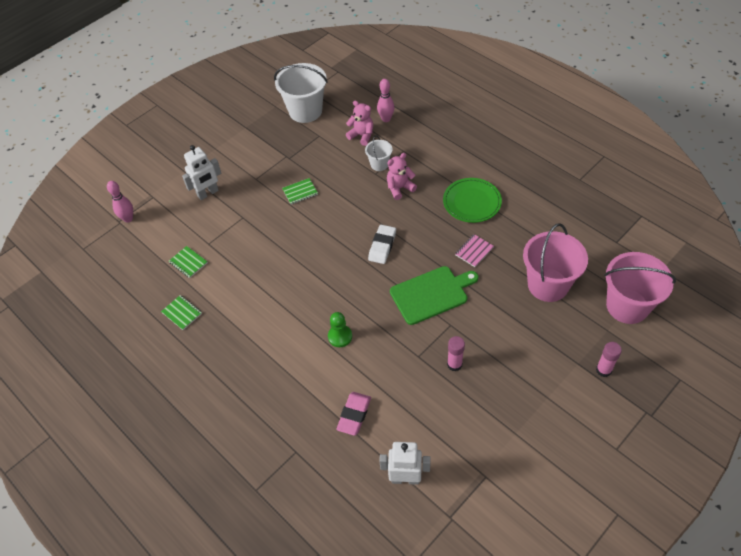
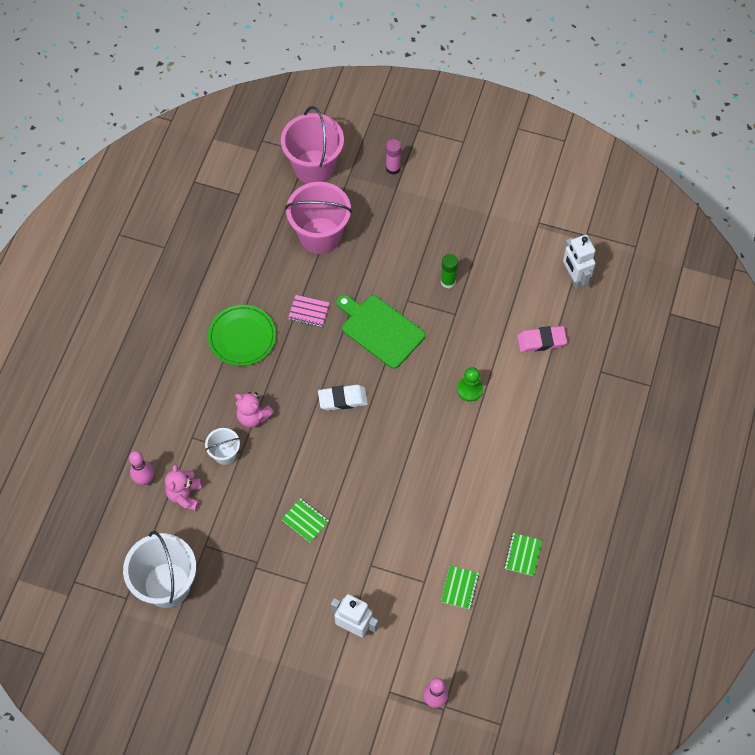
camera: 120 degrees left, 10 degrees up
pink glue stick [447,336,465,371] -> green glue stick [441,254,458,288]

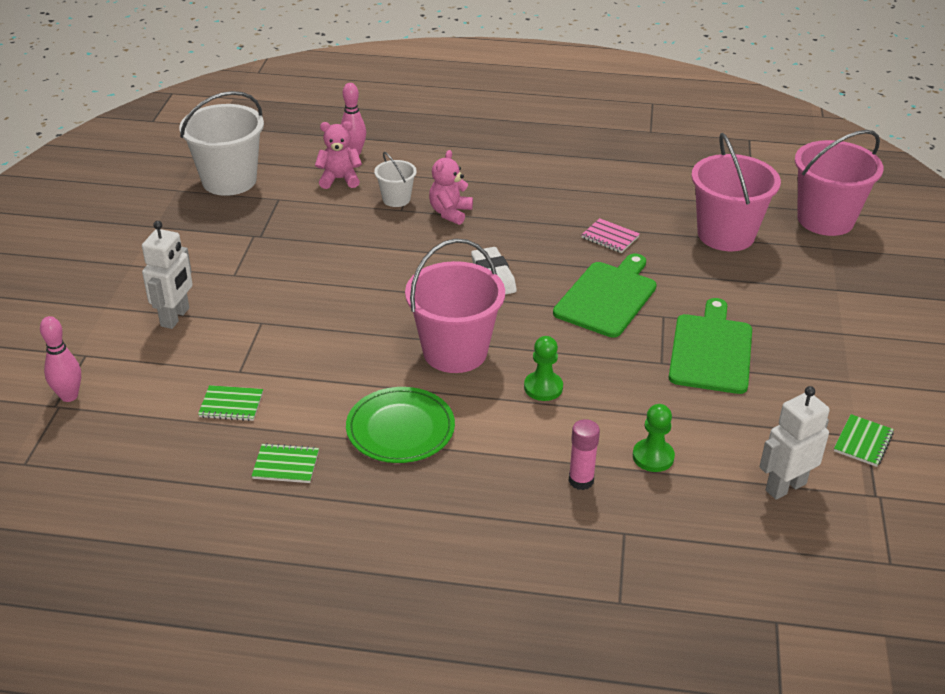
camera: 80 degrees right, 25 degrees down
green plate [208,305,276,366] -> green plate moved to [346,387,455,463]
green notebook [281,498,329,543] -> green notebook moved to [834,414,894,467]
pink notebook [288,295,329,327] -> pink notebook turned 60 degrees counterclockwise [581,218,640,253]
pink glue stick [386,139,401,175] -> pink glue stick moved to [568,419,600,490]
green glue stick [441,254,458,288] -> green cutting board [669,298,752,394]
pink eraser [517,326,567,352] -> green pawn [633,404,675,472]
none -> pink bucket [405,238,505,373]

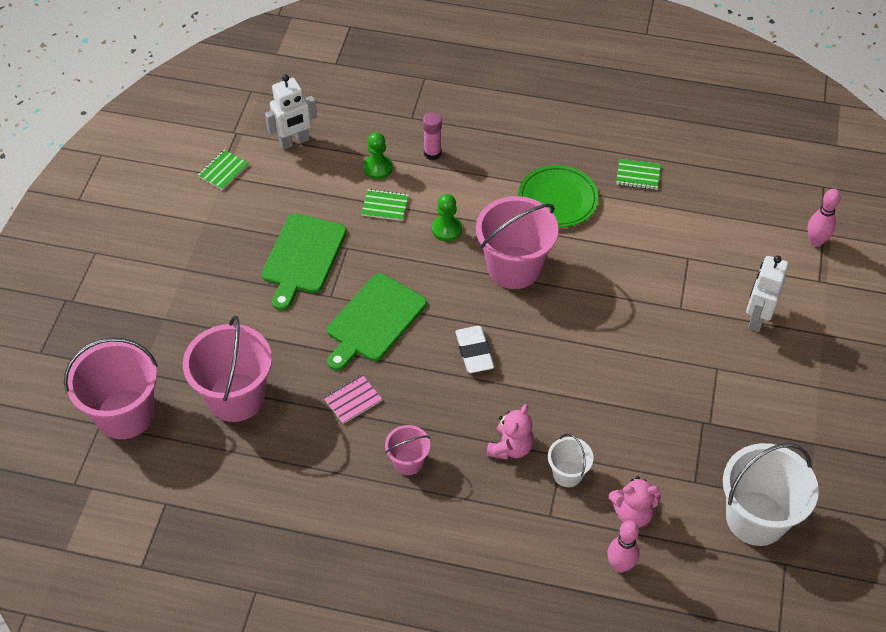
camera: 175 degrees left, 15 degrees up
green notebook [198,385,263,421] -> green notebook moved to [361,189,409,221]
pink notebook [581,218,640,253] -> pink notebook turned 75 degrees counterclockwise [324,374,382,424]
none -> pink bucket [385,425,430,475]

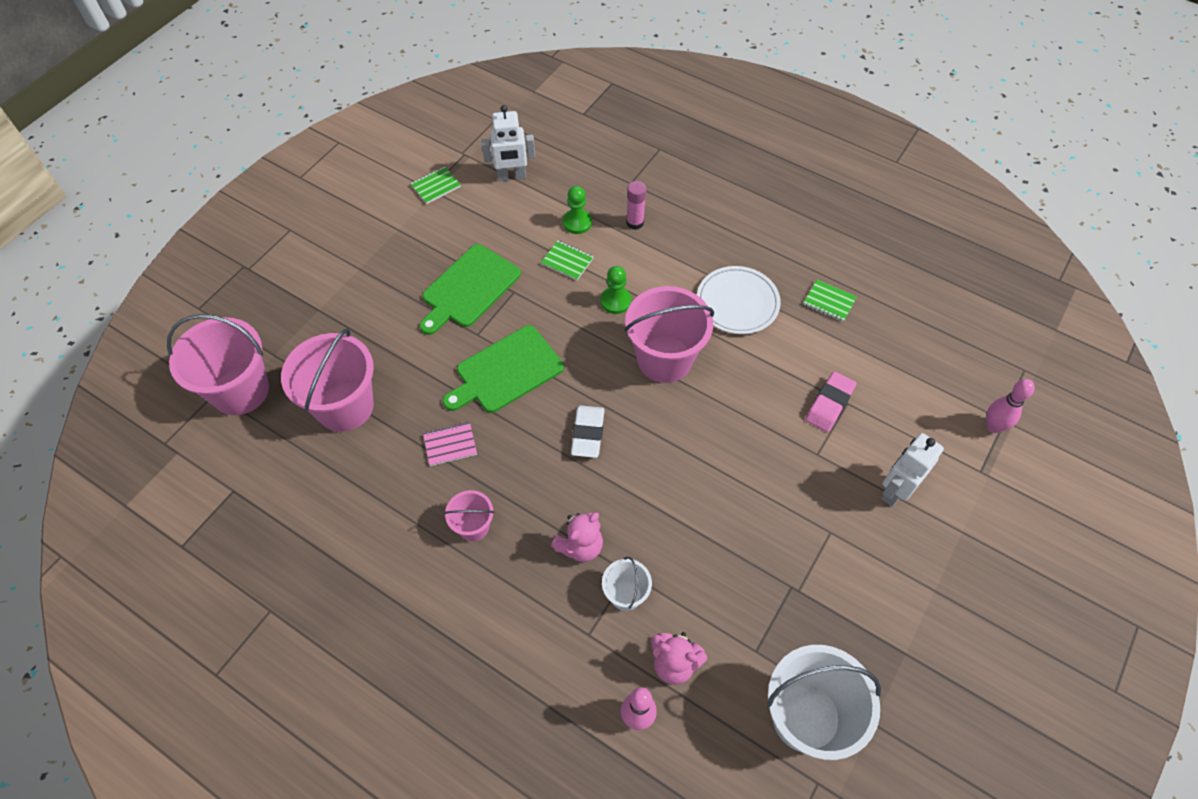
camera: 20 degrees right, 5 degrees up
green plate [518,165,599,227] -> white plate [697,266,781,334]
none -> pink eraser [805,371,856,432]

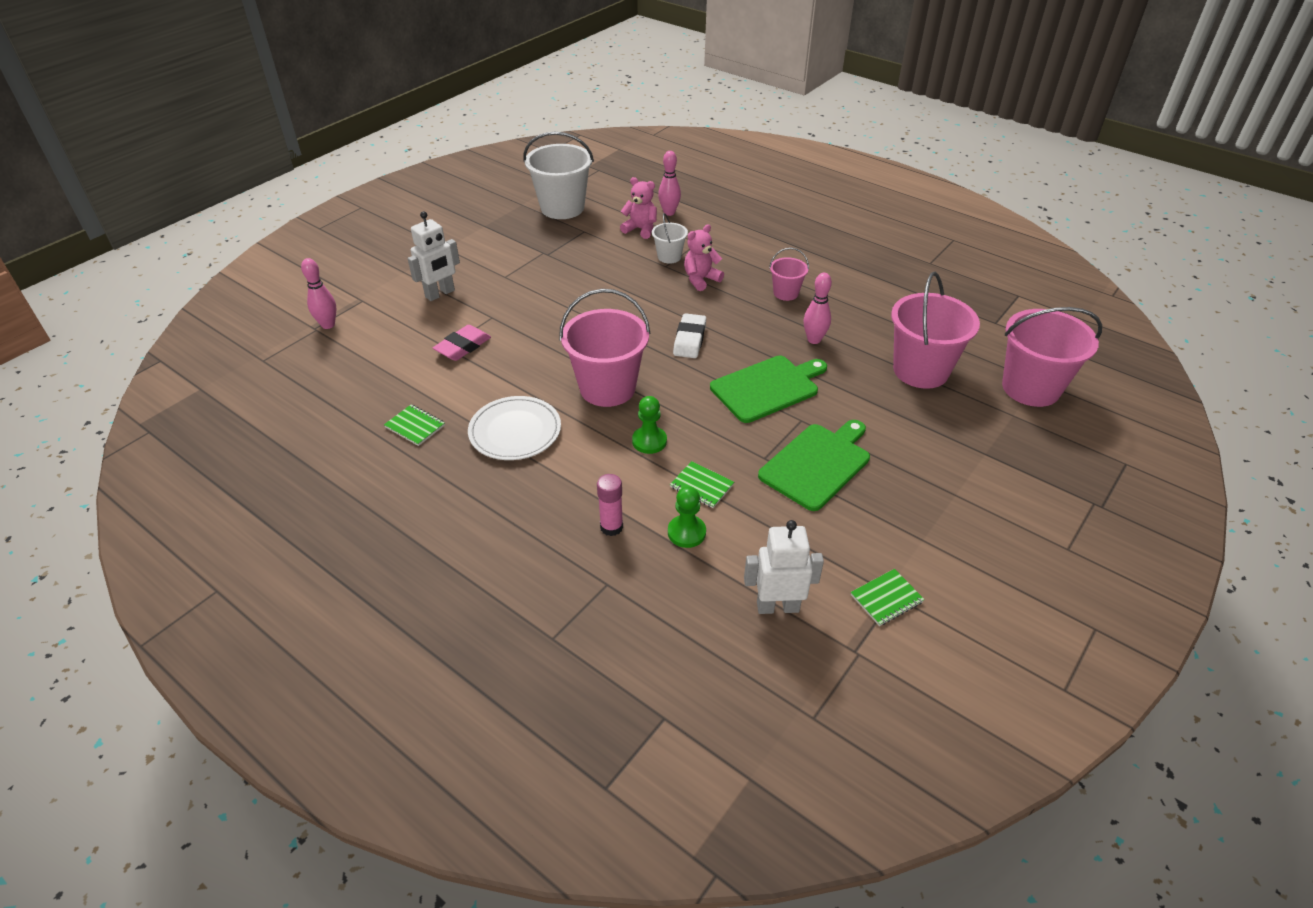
camera: 175 degrees left, 15 degrees down
pink notebook [423,422,477,466] -> pink bowling pin [804,273,832,344]

